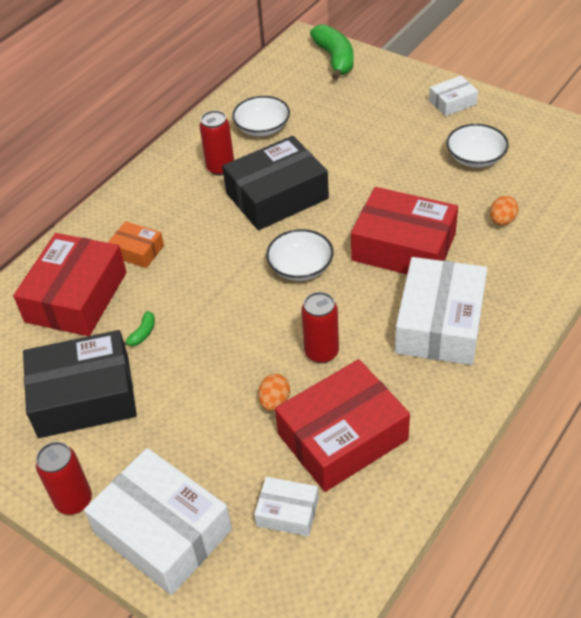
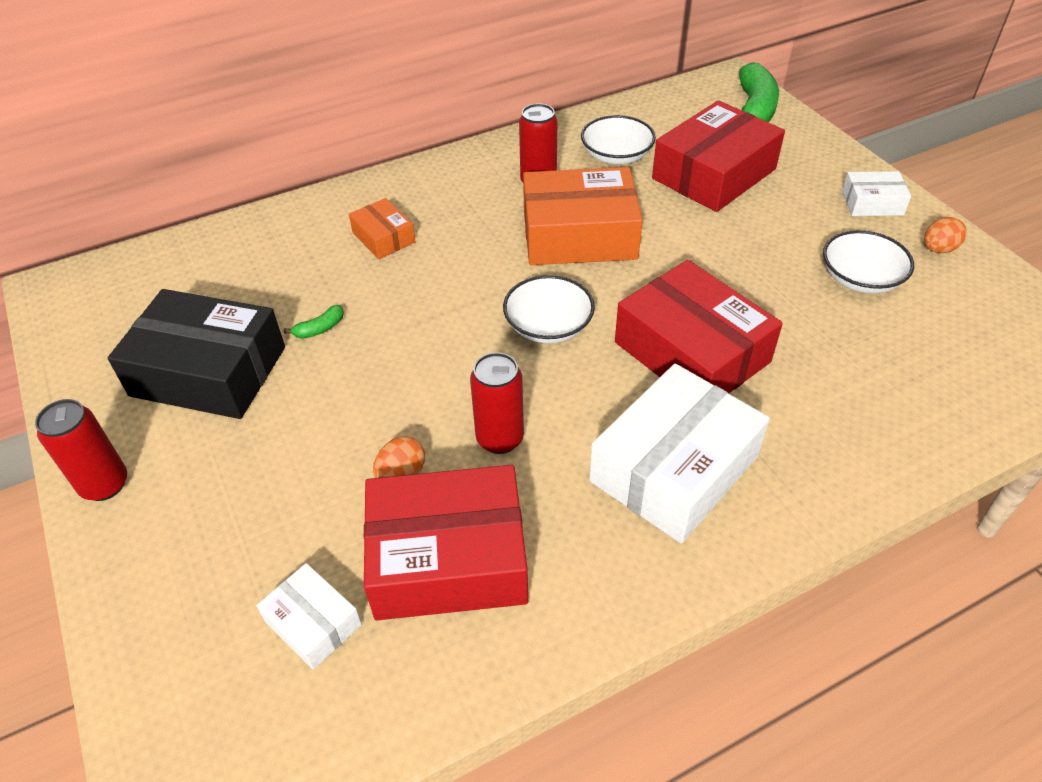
camera: 25 degrees right, 0 degrees up
red box [13,233,127,336] -> red box moved to [652,100,785,212]
white box [84,448,232,595] -> none
black box [222,136,329,230] -> orange box [523,167,643,265]
orange egg [490,196,519,226] -> orange egg moved to [924,217,967,253]

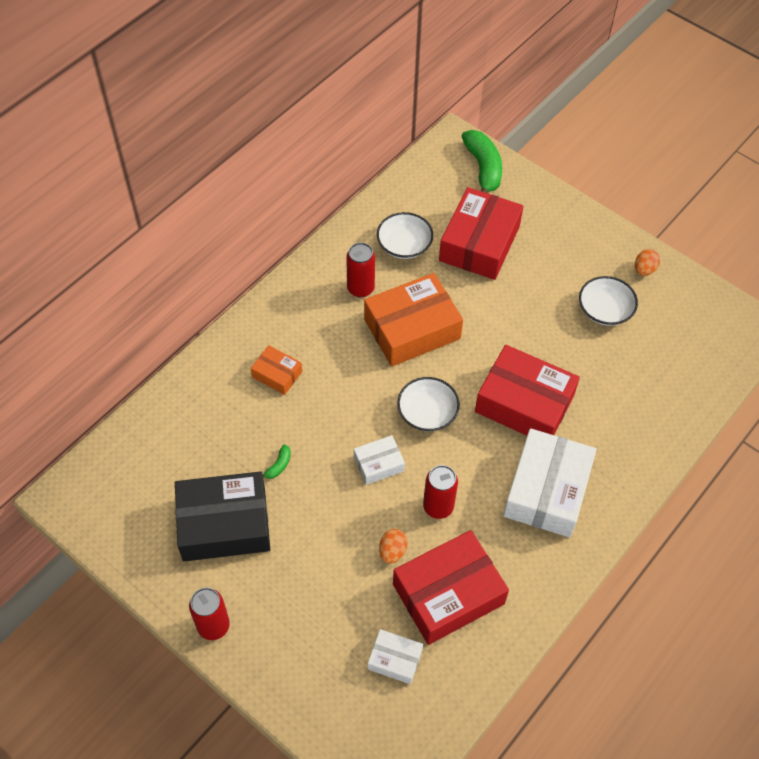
camera: 25 degrees left, 10 degrees up
white box [842,171,911,216] -> white box moved to [354,435,405,485]

